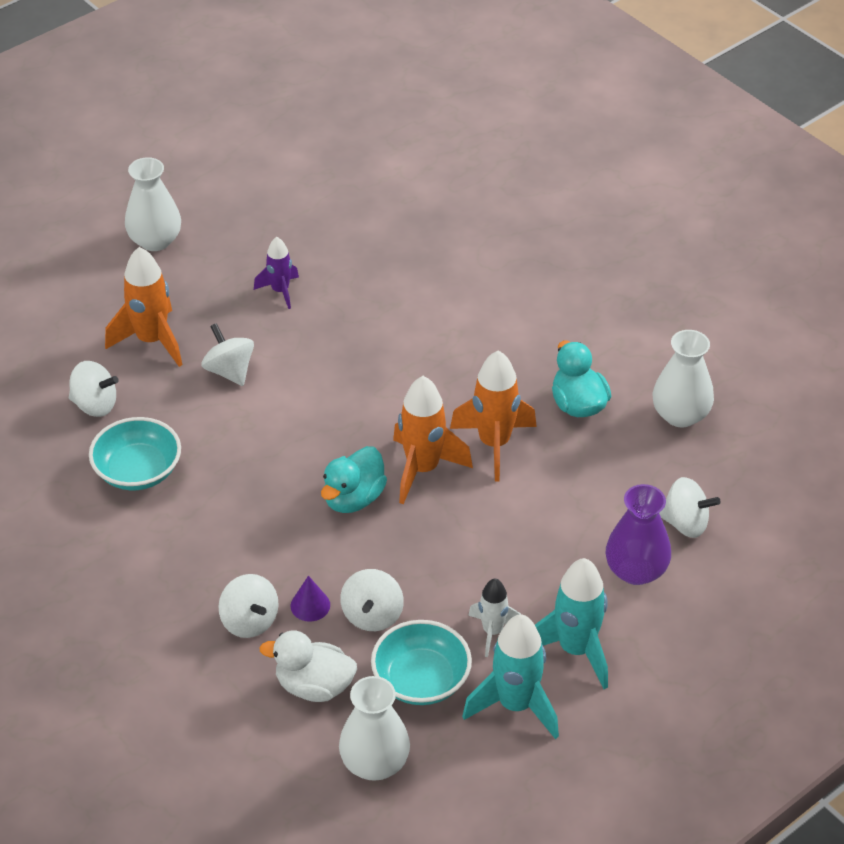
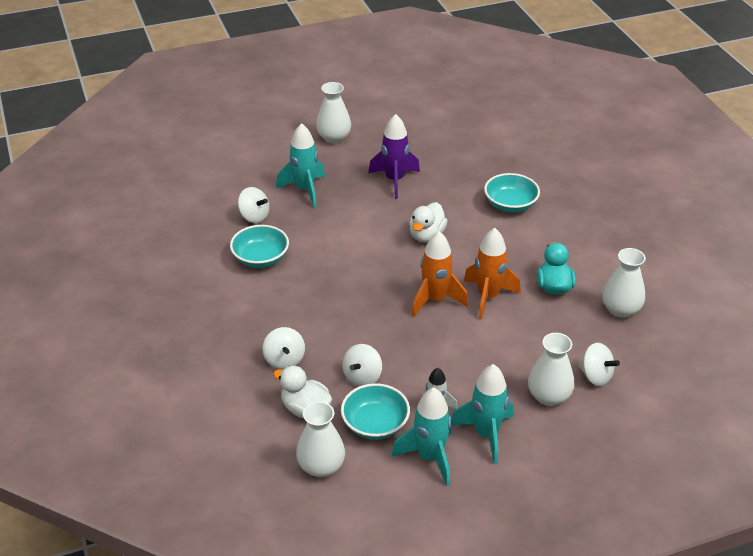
camera: 20 degrees right, 5 degrees down
orange rocket [105,247,182,367] -> turquoise rocket [276,123,325,208]
white spinning top [202,323,254,386] -> none
purple rocket [254,237,299,309] -> purple rocket [368,114,420,199], size x1.69
purple cone [291,576,330,622] -> none
turquoise duck [321,446,387,513] -> none
purple vase [606,484,671,585] -> white vase [528,333,574,406]
none -> white duck [409,202,448,242]
none -> turquoise bowl [484,173,540,212]

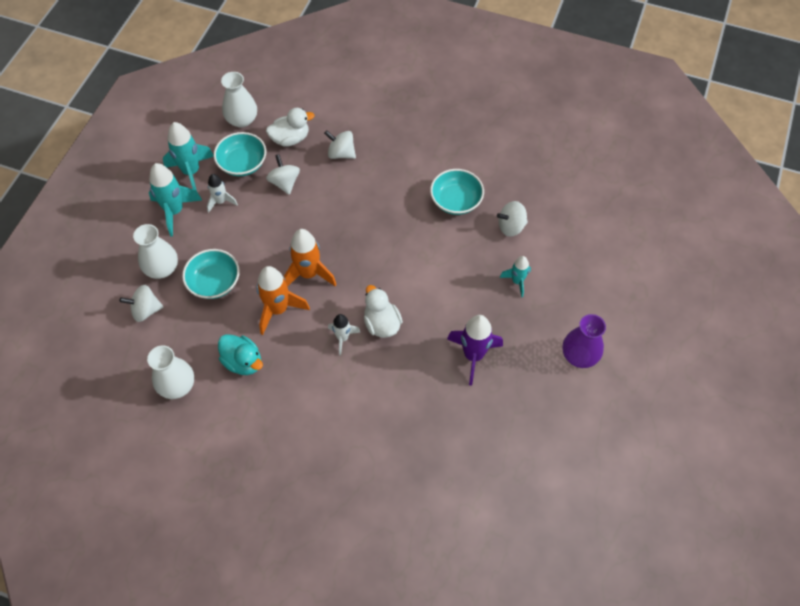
camera: 130 degrees right, 20 degrees up
turquoise rocket [276,123,325,208] -> turquoise rocket [500,256,531,297], size x0.59
white vase [316,82,351,144] -> purple vase [562,314,606,368]
turquoise bowl [484,173,540,212] -> turquoise bowl moved to [182,249,240,299]
none -> white rocket [328,314,361,355]

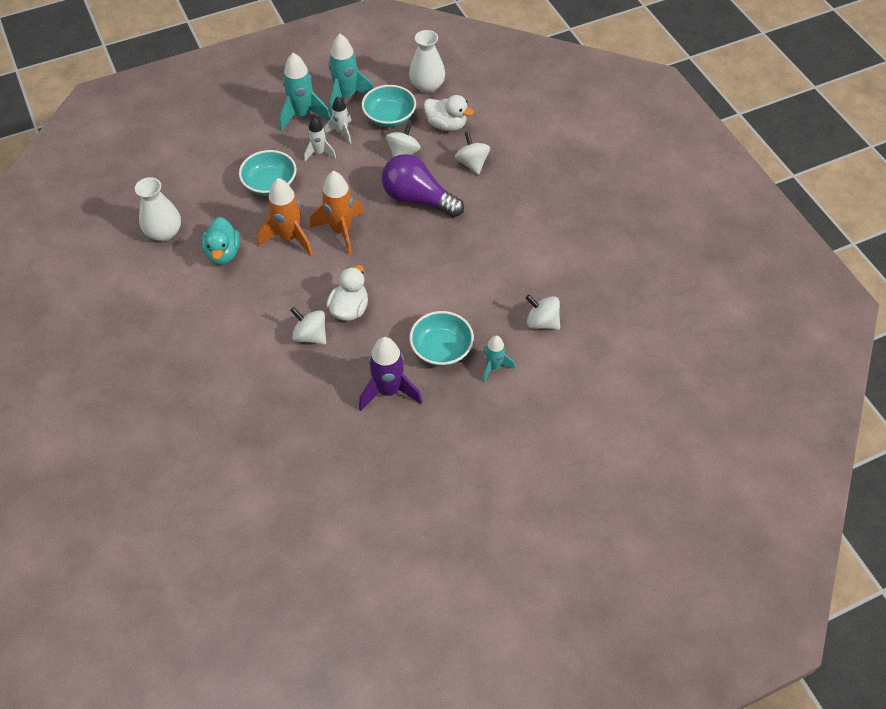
camera: 45 degrees right, 5 degrees down
white spinning top [120,285,163,322] -> white spinning top moved to [290,307,326,345]
white vase [133,224,178,279] -> none
white rocket [328,314,361,355] -> white rocket moved to [304,117,336,161]
turquoise bowl [430,169,484,215] -> turquoise bowl moved to [409,311,474,366]
purple vase [562,314,606,368] -> none
none -> purple light bulb [382,154,464,217]

